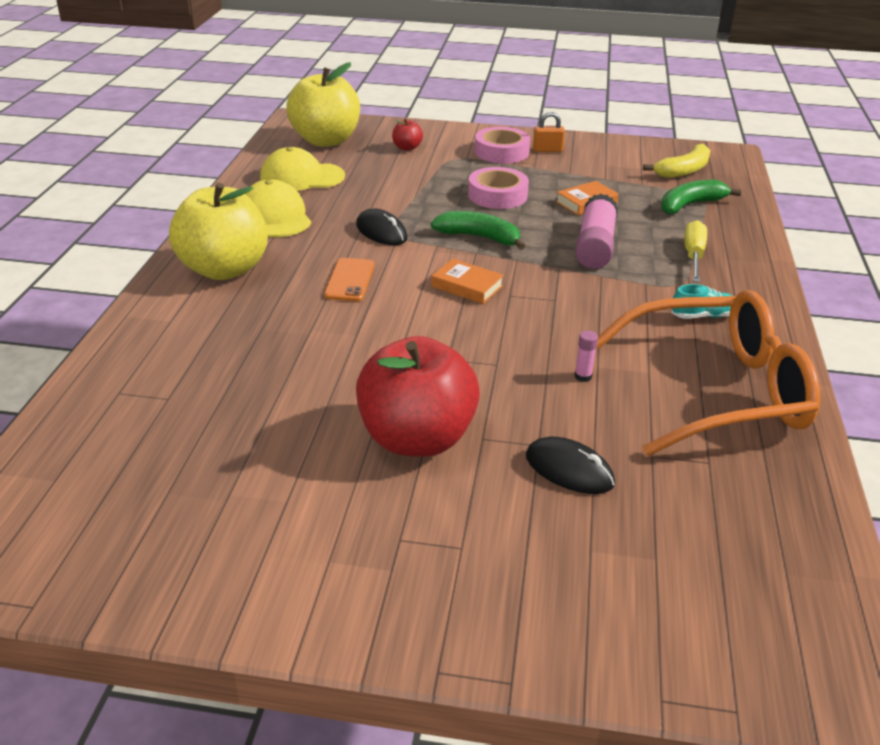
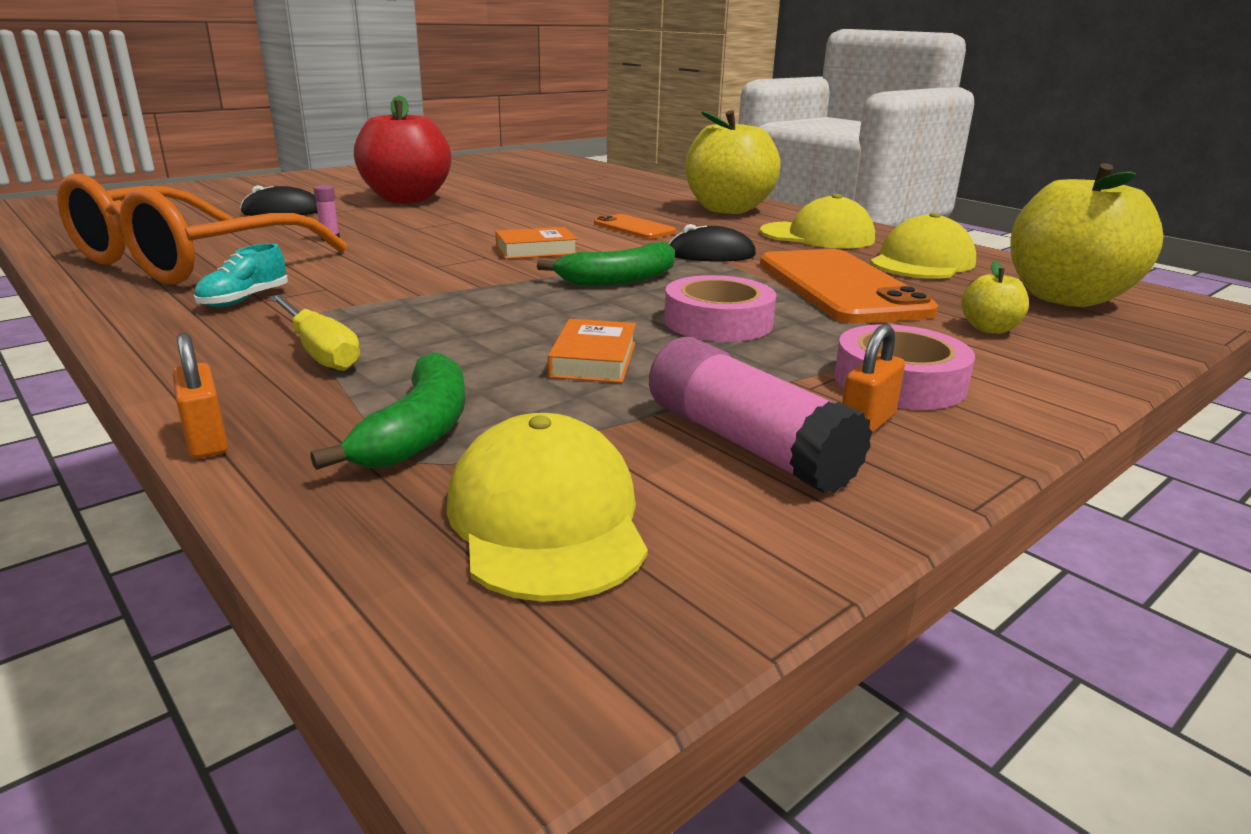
camera: 130 degrees right, 10 degrees down
red apple [392,118,423,151] -> yellow apple [961,261,1029,334]
pink glue stick [575,194,618,269] -> pink glue stick moved to [649,337,872,494]
yellow banana [643,144,711,178] -> yellow cap [446,413,648,602]
none -> orange padlock [173,333,228,458]
none -> orange phone [760,249,938,324]

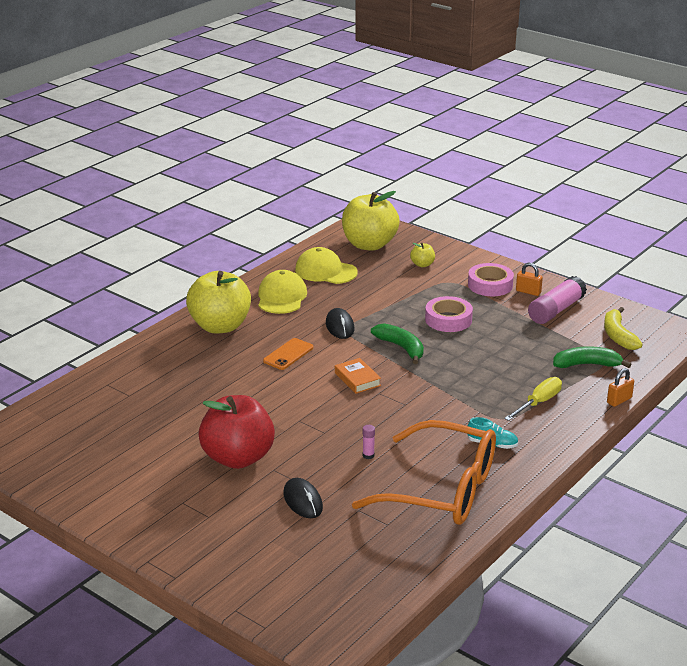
camera: 100 degrees left, 5 degrees up
yellow cap [446,413,648,602] -> yellow banana [604,307,643,350]
orange book [548,319,636,383] -> none
orange phone [760,249,938,324] -> none

